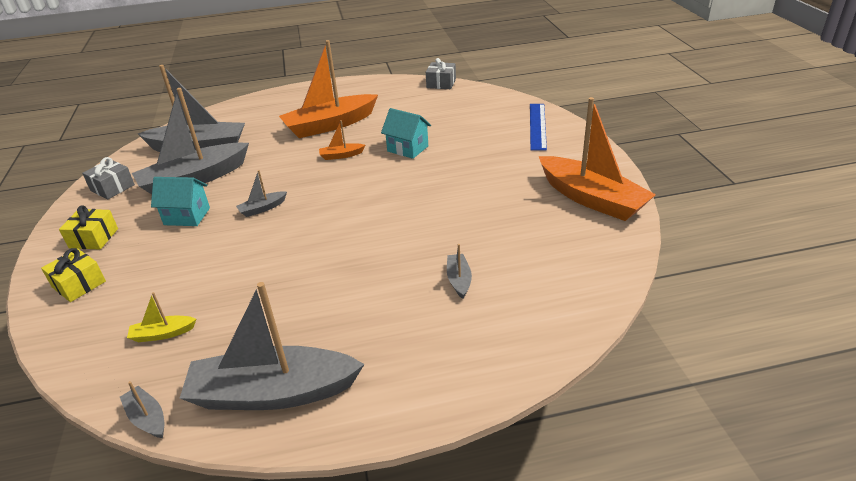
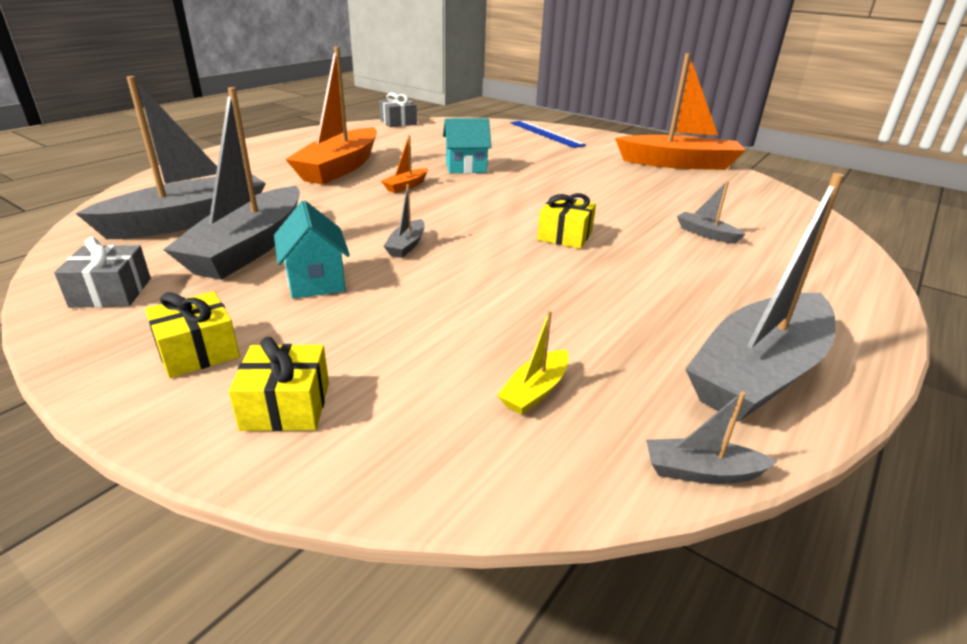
camera: 45 degrees left, 5 degrees down
turquoise house [151,177,210,226] -> turquoise house turned 75 degrees counterclockwise [274,200,350,298]
none -> yellow gift [537,193,596,249]

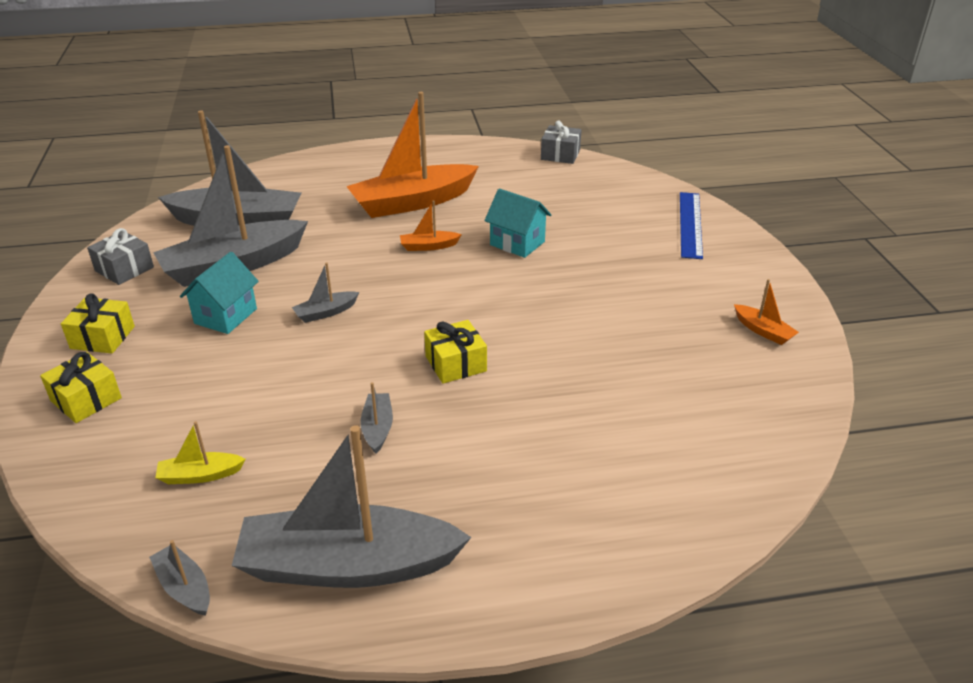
camera: 45 degrees right, 5 degrees up
orange boat [615,53,746,170] -> orange boat [734,279,799,345], size x0.42
grey boat [677,181,746,244] -> grey boat moved to [360,382,393,454]

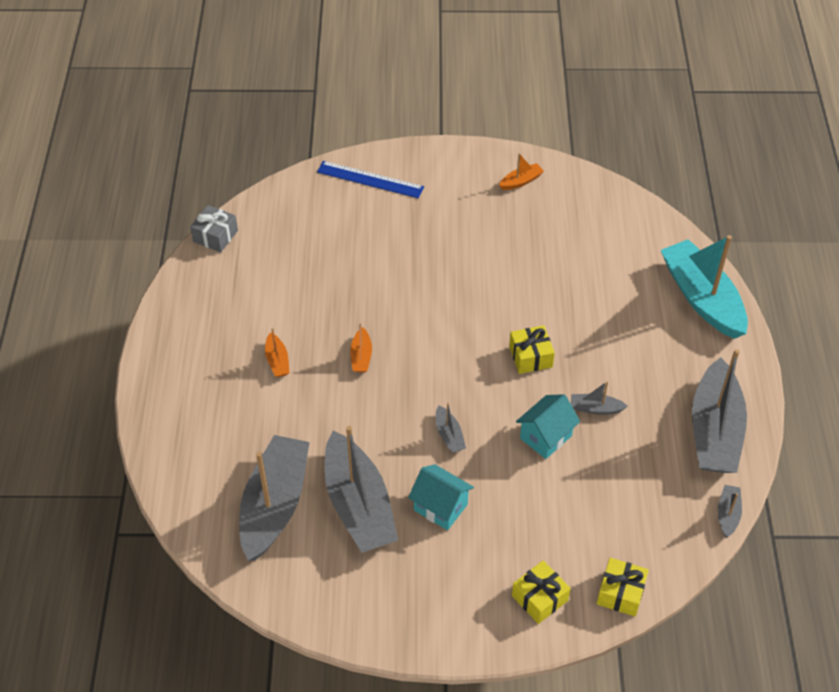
camera: 80 degrees left, 15 degrees up
yellow gift [61,293,135,353] -> yellow gift moved to [597,558,649,616]
grey gift [87,228,154,285] -> none
grey boat [149,540,210,616] -> grey boat turned 135 degrees clockwise [718,485,742,538]
yellow boat [155,421,245,484] -> none
orange boat [346,92,479,218] -> orange boat [265,328,290,377], size x0.42
turquoise house [485,189,551,258] -> turquoise house moved to [516,394,580,459]
none -> turquoise boat [661,235,748,339]

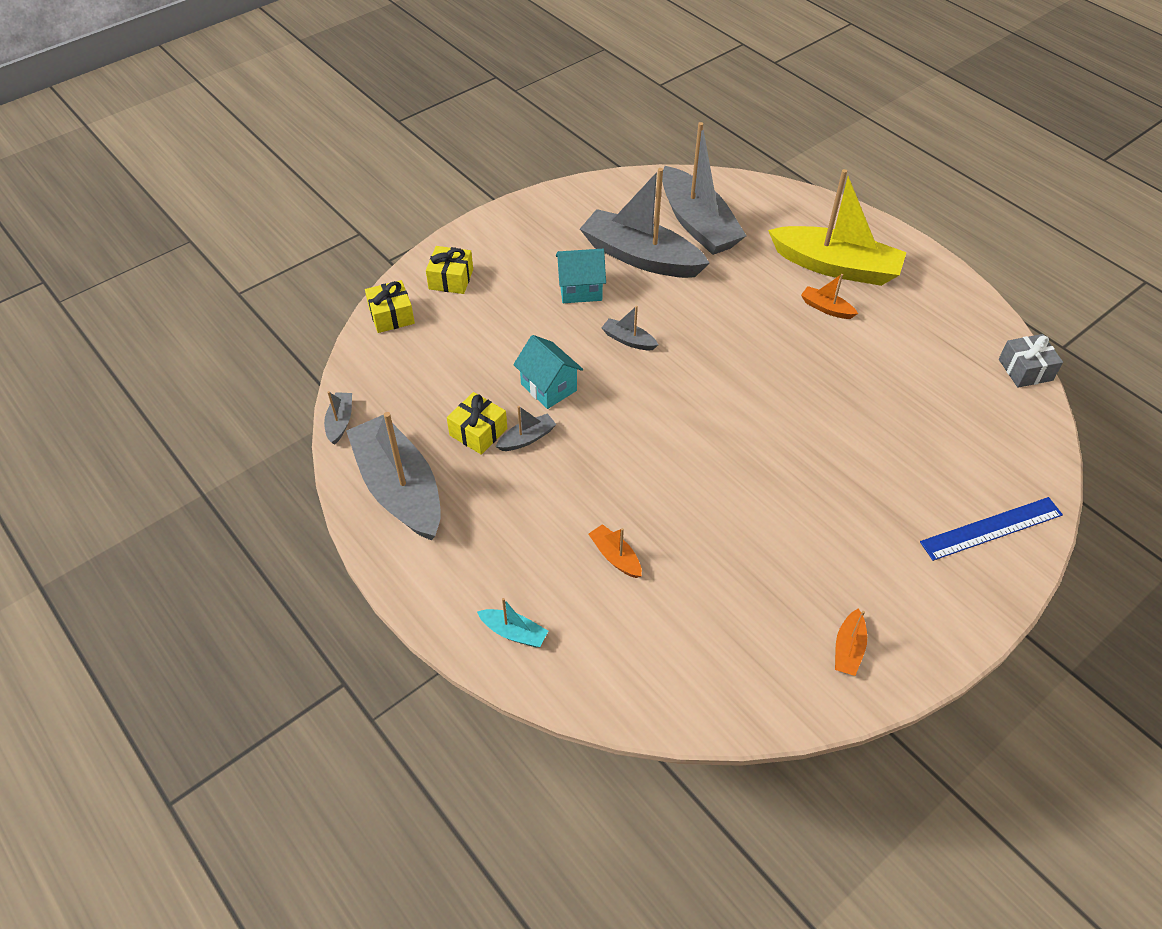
camera: 140 degrees right, 0 degrees up
orange boat [350,323,372,372] -> orange boat moved to [588,524,642,578]
yellow gift [509,325,555,374] -> yellow gift moved to [447,392,507,455]
turquoise house [516,394,580,459] -> turquoise house turned 45 degrees counterclockwise [513,335,583,409]
turquoise boat [661,235,748,339] -> turquoise boat [477,598,548,647], size x0.42
grey boat [718,485,742,538] -> grey boat turned 150 degrees counterclockwise [324,391,352,445]
none -> yellow boat [768,169,906,286]

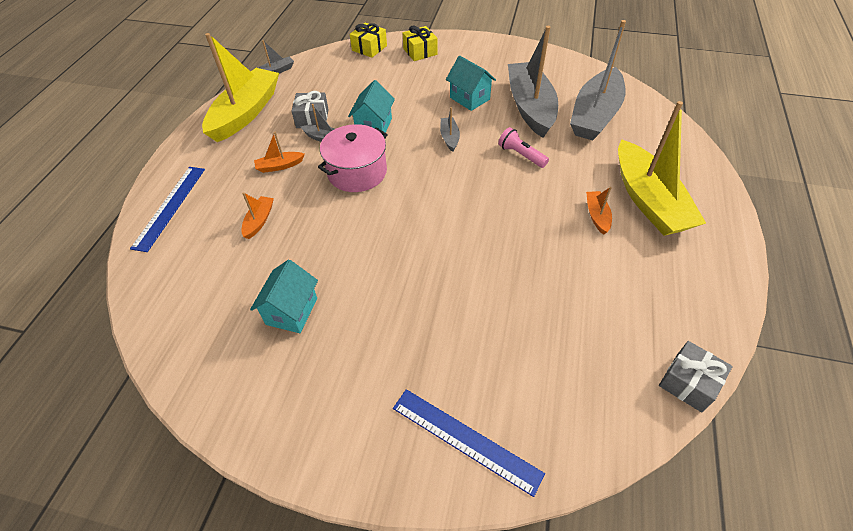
camera: 55 degrees right, 0 degrees up
grey boat [346,412,441,540] -> yellow boat [202,33,279,142]
yellow gift [447,392,507,455] -> grey gift [292,91,329,128]
turquoise boat [477,598,548,647] -> blue ruler [130,167,205,252]
orange boat [835,608,867,676] -> orange boat moved to [254,132,305,173]
none -> turquoise house [250,260,318,333]
none -> pink pot [318,124,388,192]
none -> pink flashlight [498,127,549,168]

